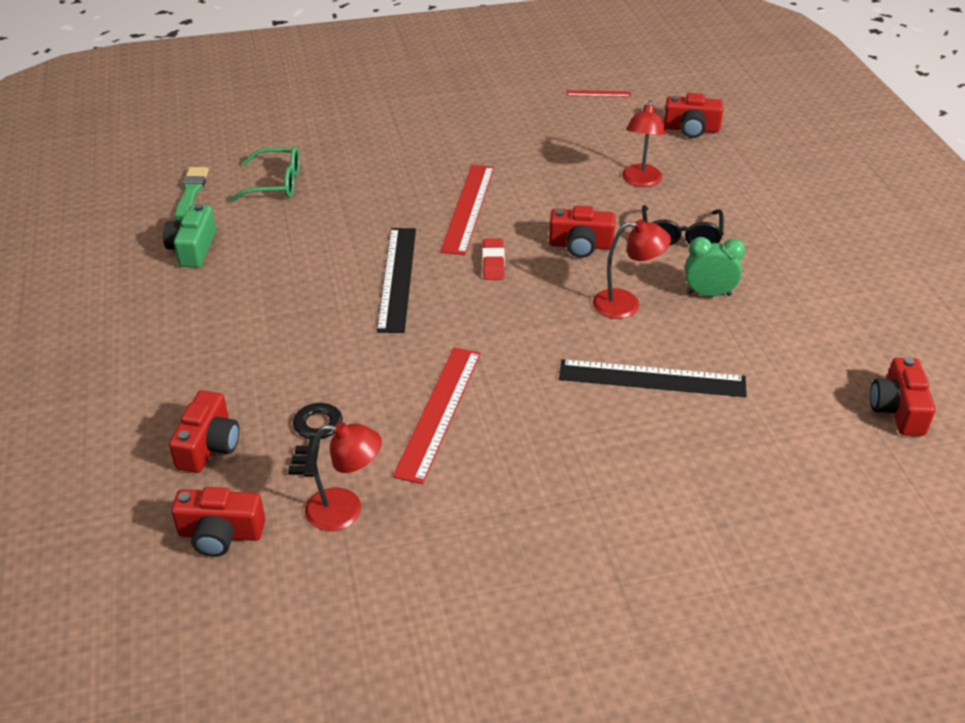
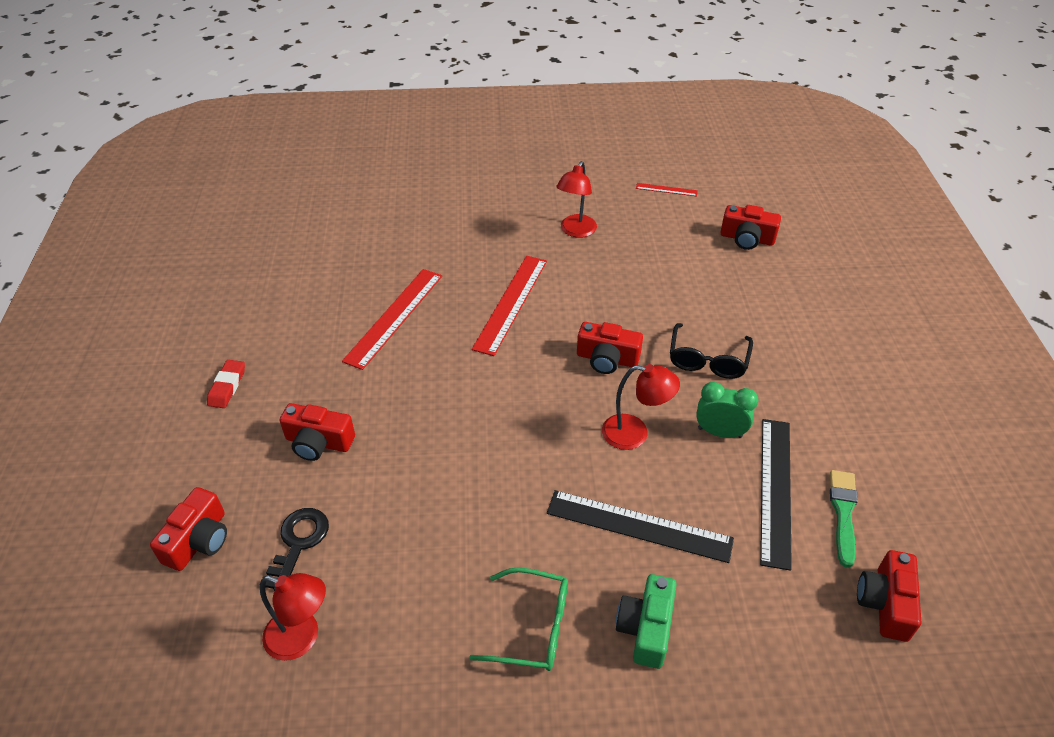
camera: 10 degrees right, 5 degrees up
green camera [163,204,216,268] -> green camera moved to [616,574,676,669]
red camera [171,487,265,557] -> red camera moved to [280,403,355,461]
green brush [174,167,209,221] -> green brush moved to [830,470,858,568]
green glasses [229,146,300,202] -> green glasses moved to [469,567,568,671]
black ruler [377,228,416,333] -> black ruler moved to [760,419,792,571]
red ruler [393,347,481,484] -> red ruler moved to [342,269,442,370]
red eraser [482,238,505,280] -> red eraser moved to [207,360,245,408]
red lamp [622,100,666,187] -> red lamp moved to [556,161,597,238]

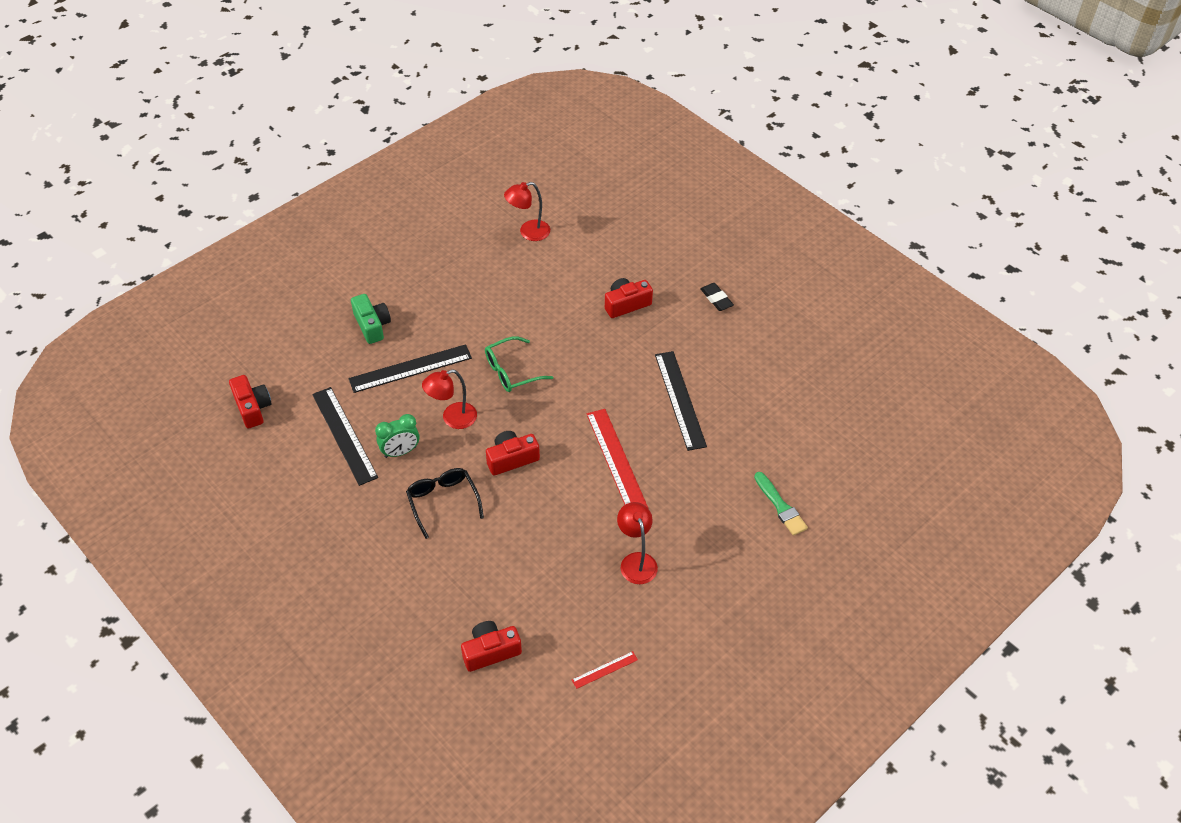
camera: 140 degrees right, 5 degrees up
red camera [150,487,227,571] -> none
red eraser [207,360,245,408] -> black eraser [700,283,734,311]
black key [265,508,329,591] -> none
red ruler [342,269,442,370] -> black ruler [655,351,707,451]
green glasses [469,567,568,671] -> green glasses moved to [485,336,553,392]
green brush [830,470,858,568] -> green brush moved to [754,472,808,536]

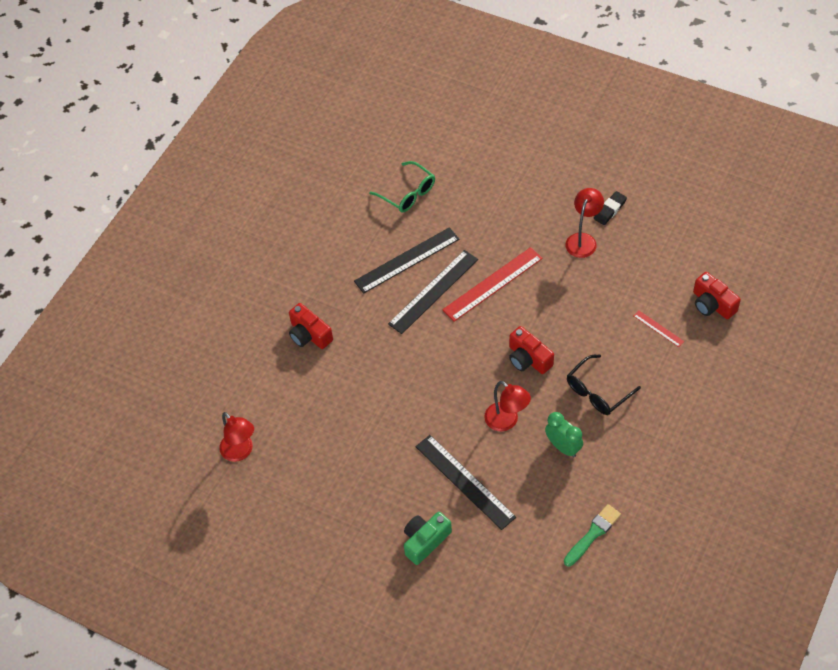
camera: 105 degrees left, 5 degrees up
red camera [229,375,272,429] -> none
black ruler [312,387,378,486] -> black ruler moved to [388,250,478,334]
green glasses [485,336,553,392] -> green glasses moved to [369,161,435,213]
red ruler [572,651,638,689] -> red ruler moved to [634,310,684,347]
red lamp [617,502,658,584] -> red lamp turned 150 degrees clockwise [565,188,604,258]
black eraser [700,283,734,311] -> black eraser moved to [594,191,627,225]
green brush [754,472,808,536] -> green brush moved to [564,504,621,567]

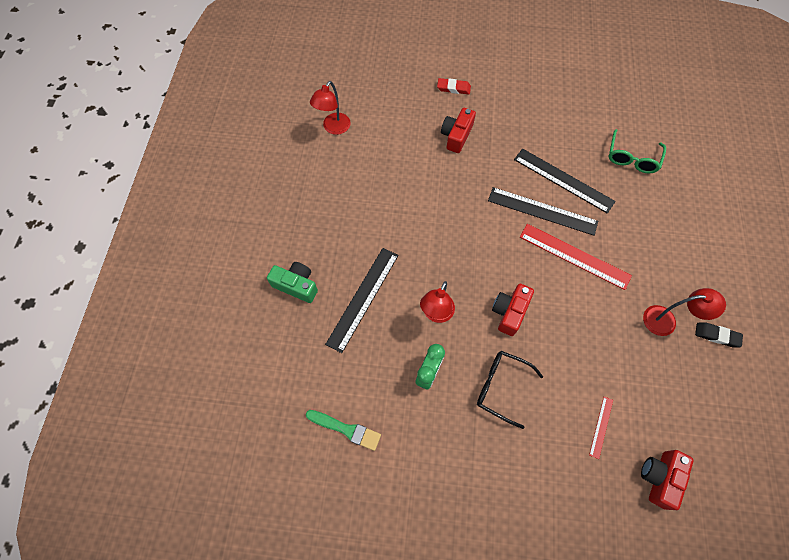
camera: 65 degrees right, 10 degrees up
none -> red eraser [437,78,471,94]

